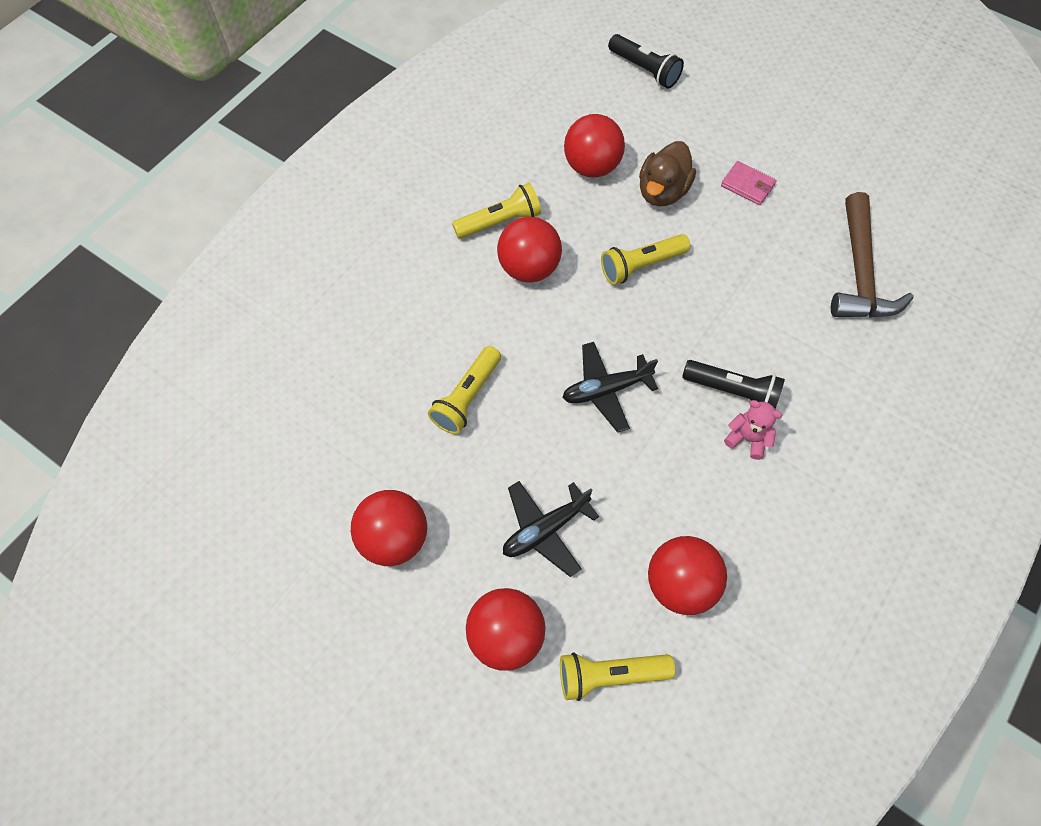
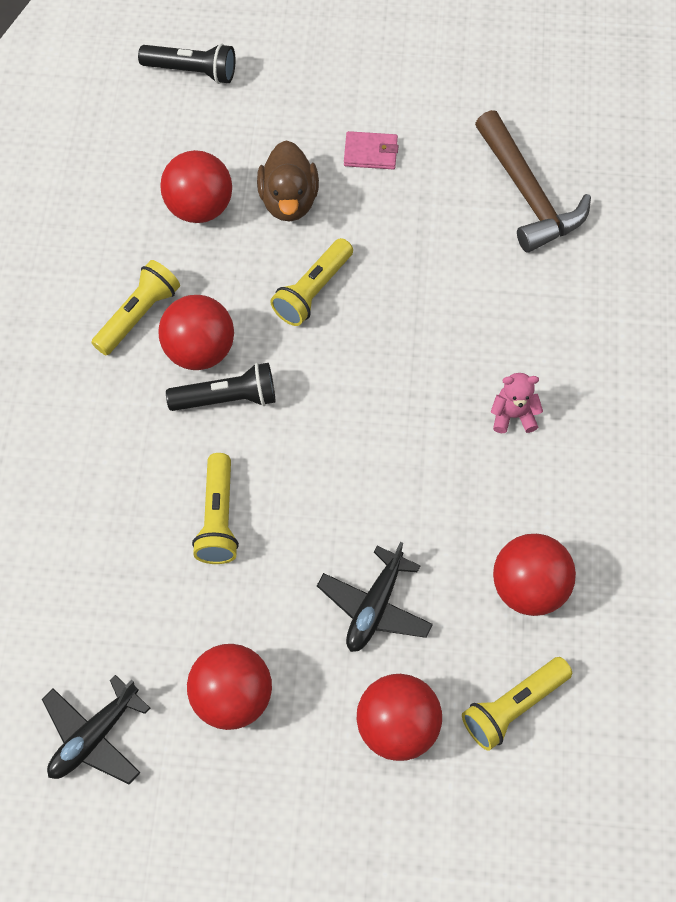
camera: 30 degrees left, 0 degrees up
black plane [562,342,658,433] -> black plane moved to [42,675,150,784]
black flashlight [682,360,785,409] -> black flashlight moved to [166,363,275,411]

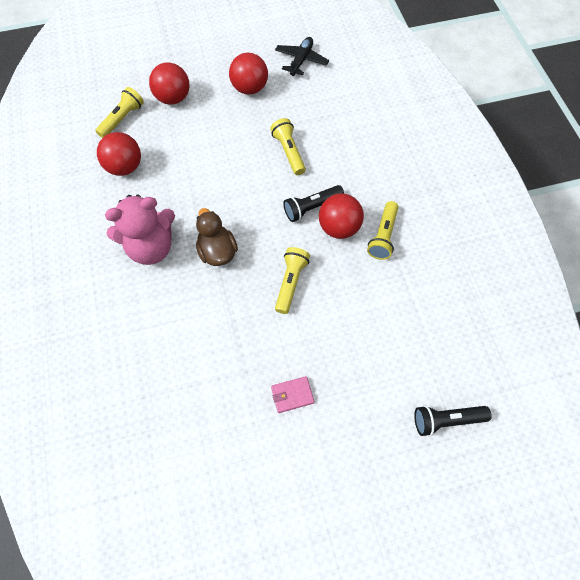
camera: 160 degrees right, 0 degrees up
red ball [160,150,232,223] -> none
brown duck [257,140,319,222] -> brown duck moved to [196,208,238,266]
black plane [317,542,433,652] -> none
brown hammer [475,110,591,252] -> none
pink teddy bear [491,373,543,433] -> pink teddy bear [105,195,175,265], size x2.19

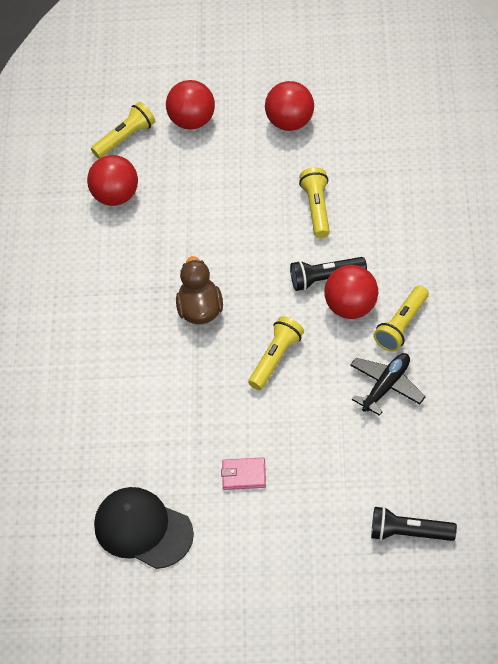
camera: 20 degrees right, 10 degrees down
pink teddy bear [105,195,175,265] -> none
black plane [275,37,329,76] -> black plane moved to [350,353,426,416]
none -> black cap [94,487,194,569]

